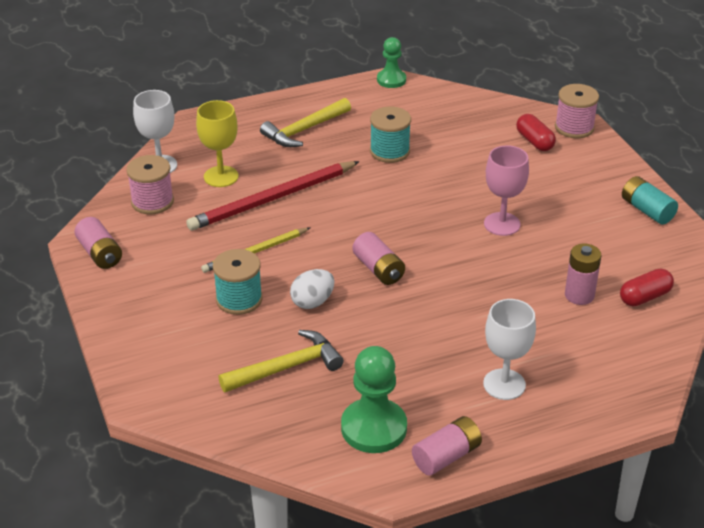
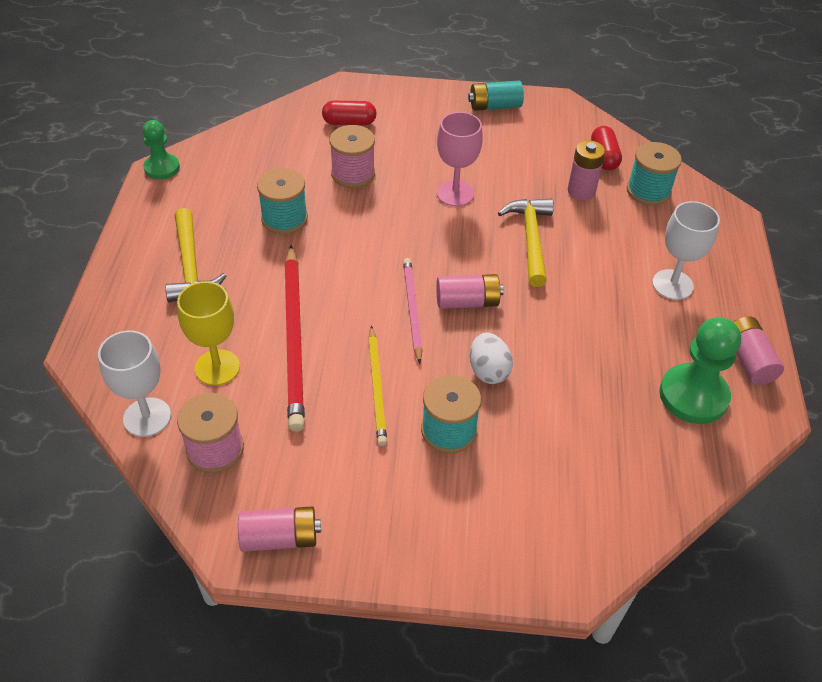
camera: 65 degrees left, 10 degrees up
yellow hammer [218,330,344,392] -> yellow hammer moved to [498,199,554,287]
pink spool [555,84,599,138] -> pink spool moved to [330,125,375,188]
none -> pink pencil [403,258,423,364]
none -> turquoise spool [627,142,682,206]

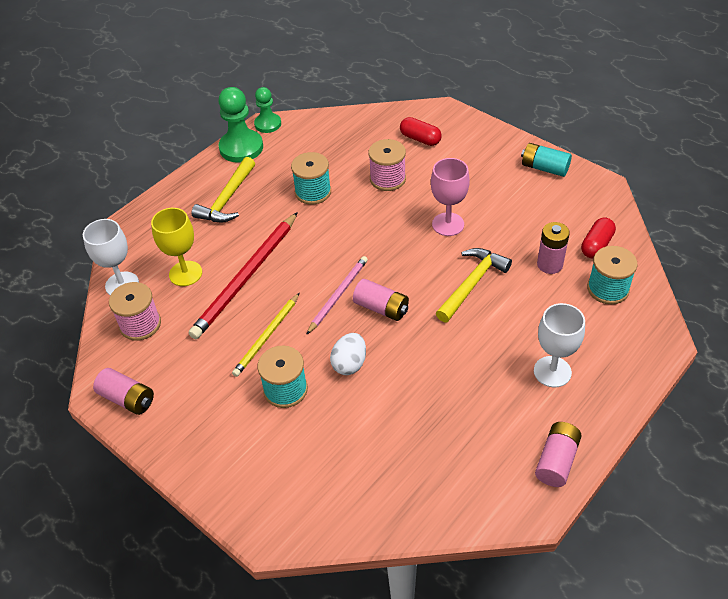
camera: 40 degrees right, 0 degrees up
green pawn [659,317,741,424] -> green pawn moved to [218,87,263,163]

